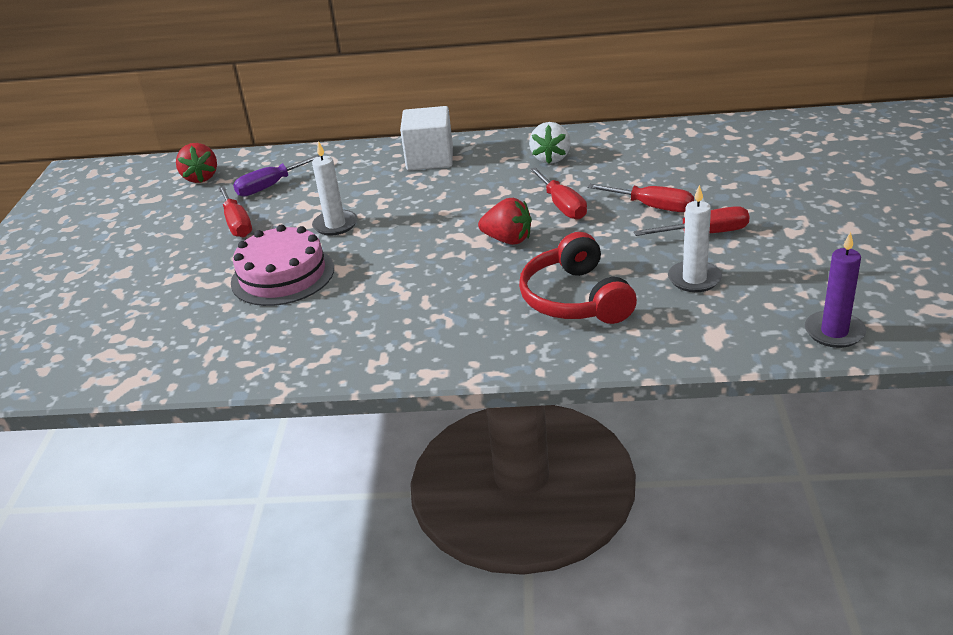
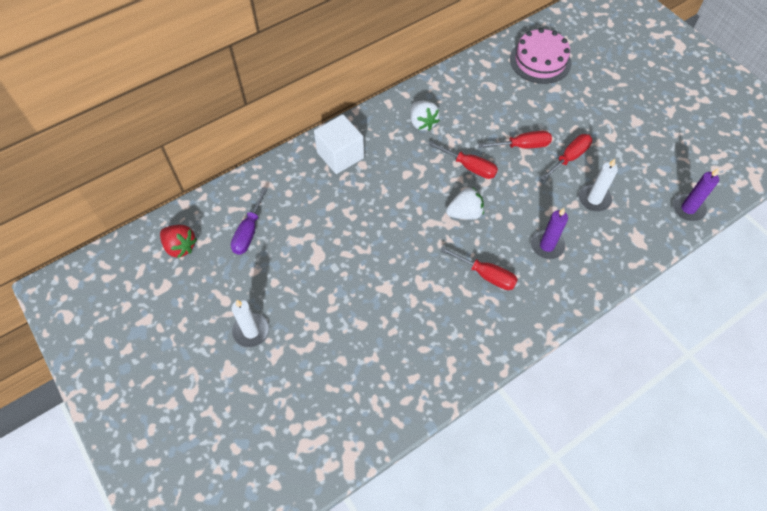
camera: 40 degrees left, 25 degrees up
red screwdriver [218,186,252,237] -> red screwdriver moved to [440,247,518,290]
pink cake [231,225,334,306] -> pink cake moved to [510,28,571,84]
white candle [312,141,358,236] -> white candle moved to [232,300,269,347]
red strawberry [478,198,532,245] -> white strawberry [446,187,484,220]
red headphones [519,232,637,324] -> purple candle [531,208,568,259]

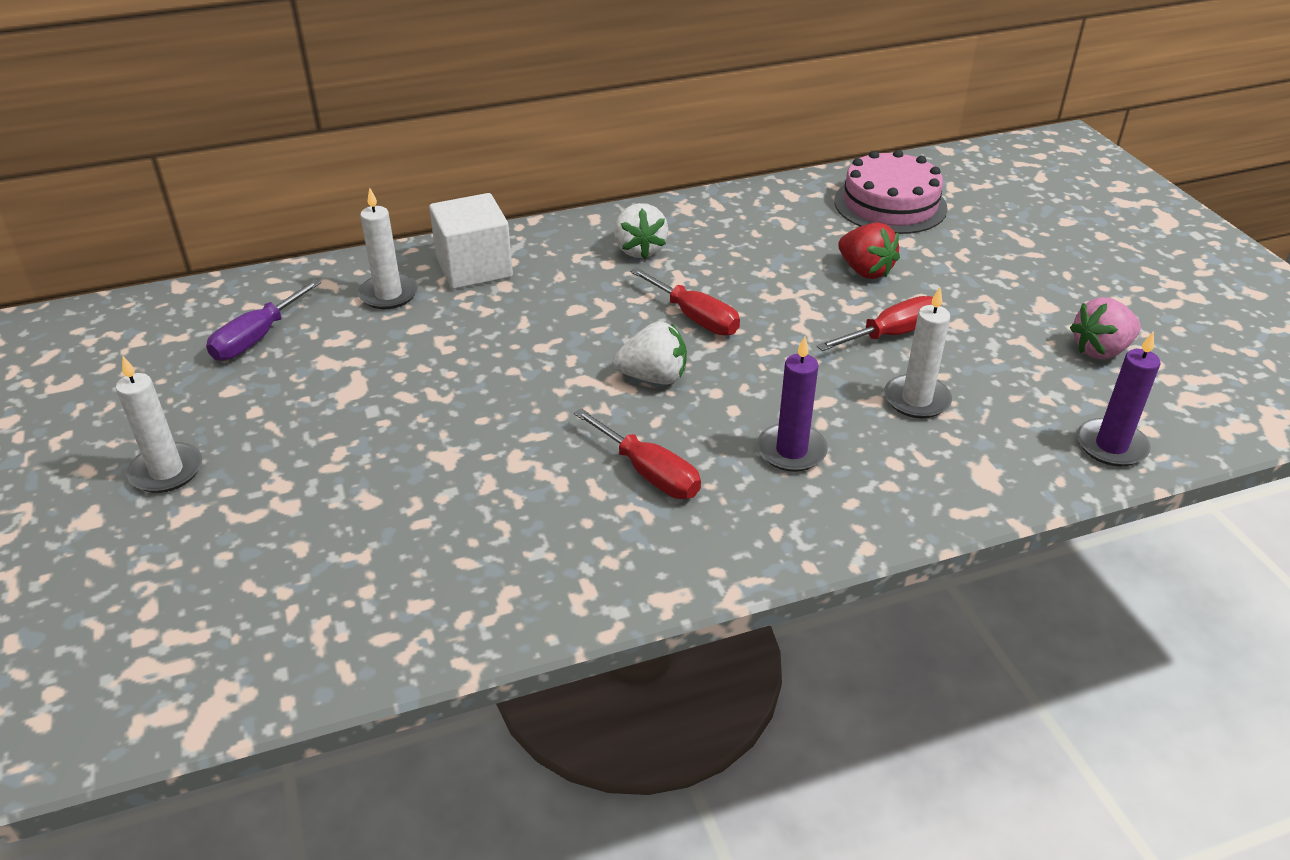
camera: 15 degrees right, 20 degrees down
red strawberry [160,225,197,258] -> red strawberry moved to [838,222,900,279]
red screwdriver [478,131,552,149] -> none
none -> white candle [358,188,418,309]
none -> pink strawberry [1070,297,1141,359]

